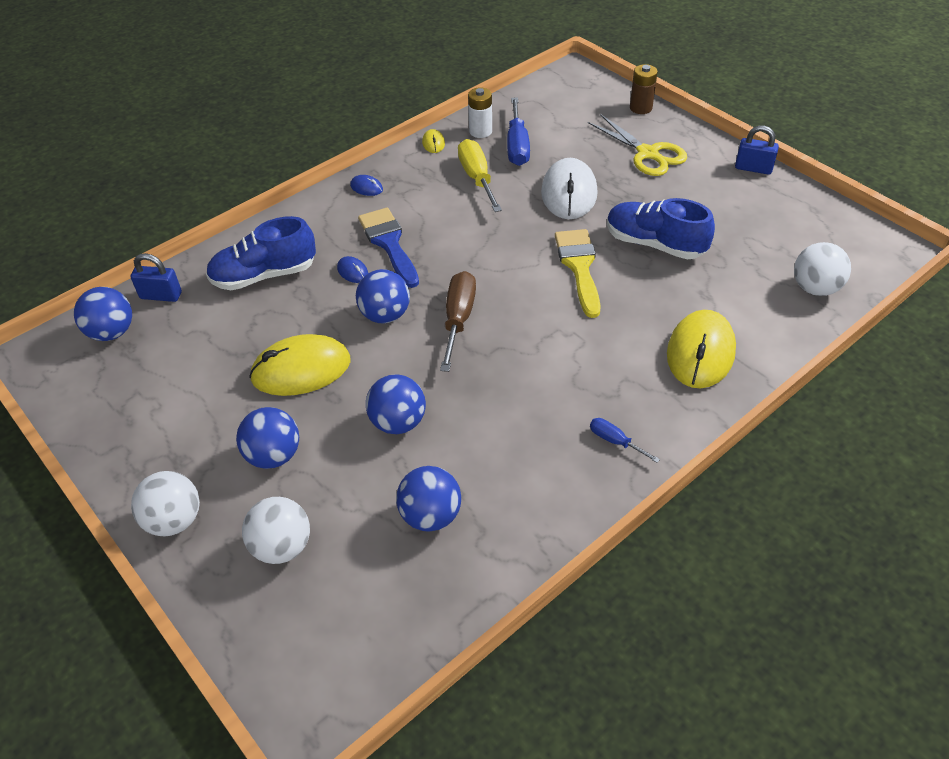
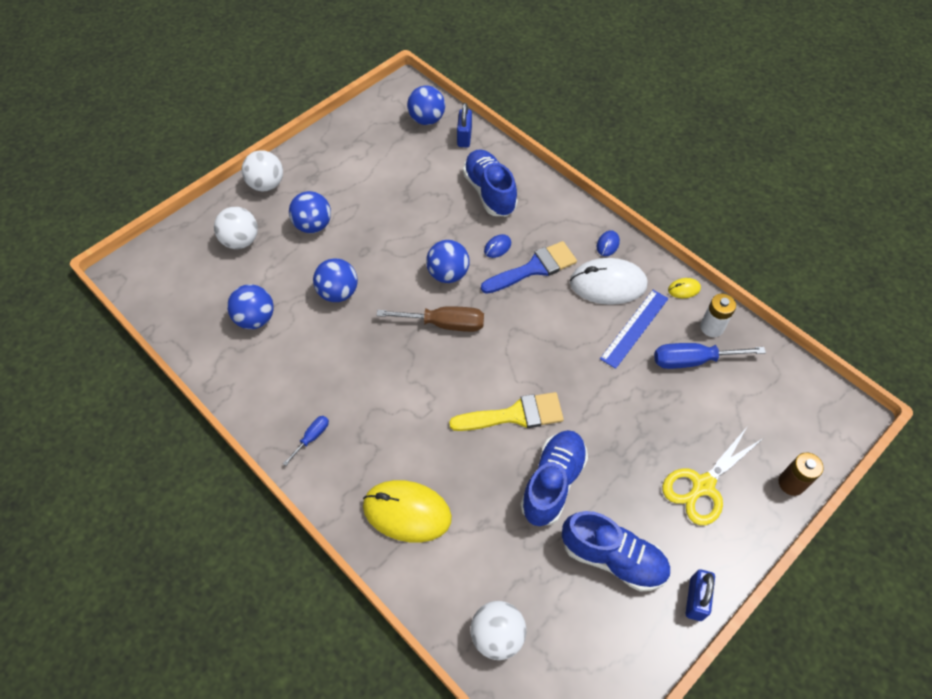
camera: 85 degrees right, 10 degrees up
yellow mouse [249,334,351,396] -> none
yellow screwdriver [458,139,502,212] -> blue ruler [600,290,669,369]
white mouse [541,158,598,219] -> white mouse moved to [570,258,648,305]
none -> blue shoe [562,511,670,592]

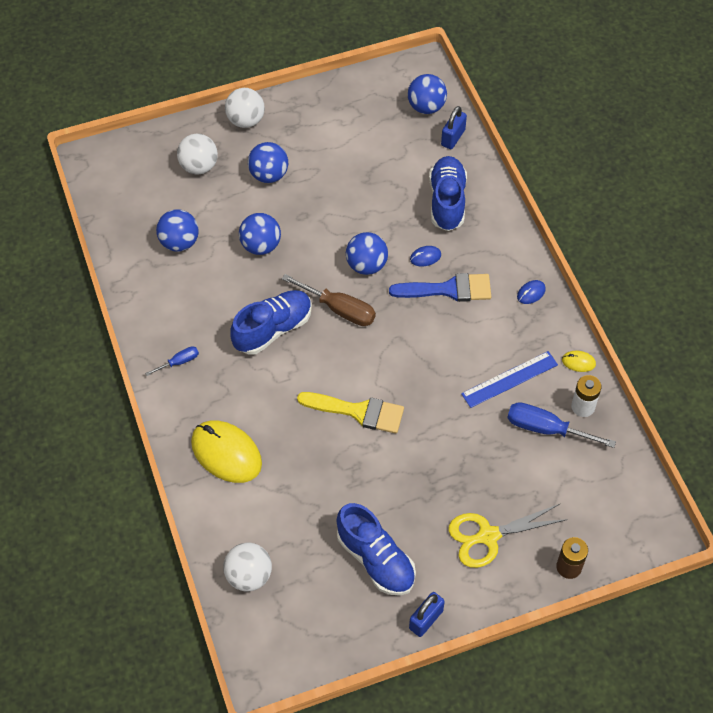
camera: 25 degrees right, 0 degrees up
blue shoe [520,430,588,526] -> blue shoe moved to [230,290,312,355]
white mouse [570,258,648,305] -> none

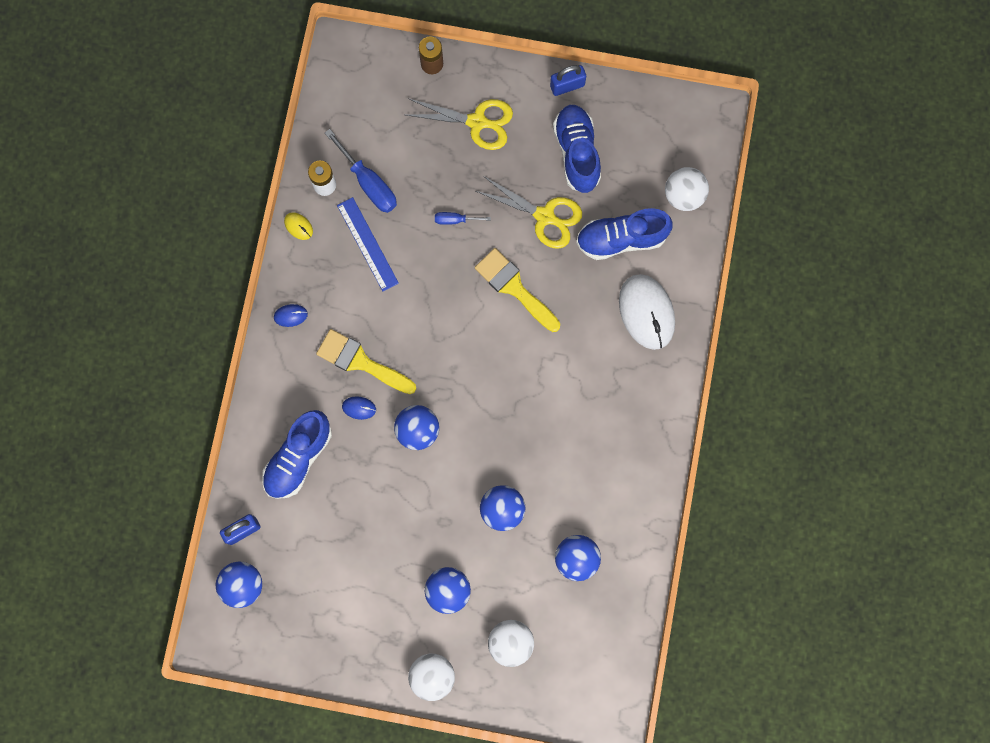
camera: 150 degrees left, 20 degrees up
blue screwdriver [145,346,199,376] -> blue screwdriver moved to [435,212,491,225]
yellow mouse [191,421,262,483] -> white mouse [619,274,675,350]
blue shoe [230,290,312,355] -> blue shoe moved to [576,208,673,260]
brown screwdriver [282,274,376,326] -> none
blue brush [389,273,491,302] -> yellow brush [316,329,416,394]
blue ruler [461,351,558,408] -> blue ruler turned 60 degrees clockwise [337,197,399,291]
none -> yellow scissors [476,176,582,249]

